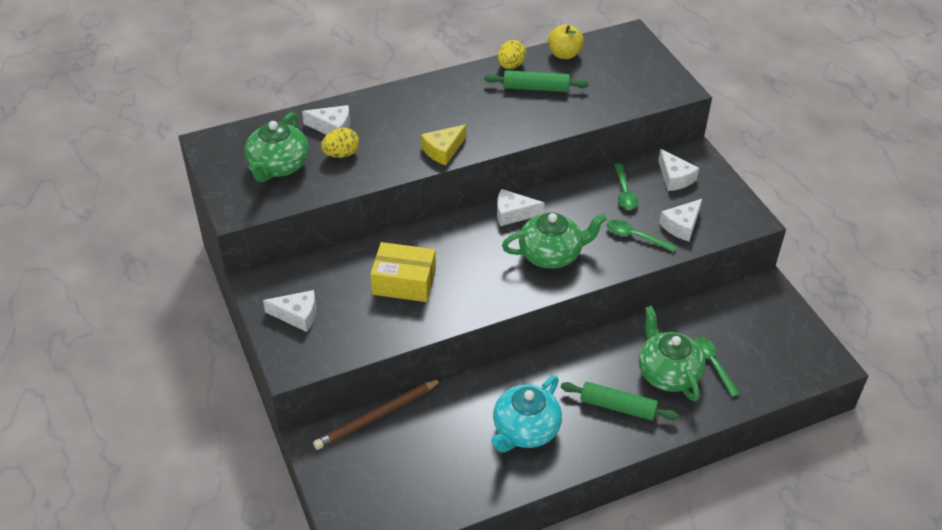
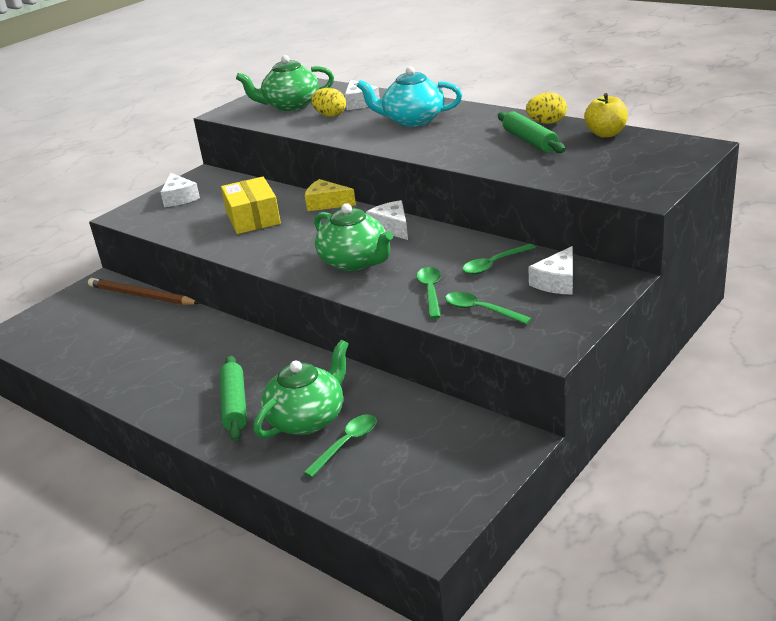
camera: 65 degrees right, 15 degrees down
yellow cheese [421,124,466,166] -> yellow cheese moved to [305,179,356,211]
turquoise teapot [491,376,562,453] -> turquoise teapot moved to [357,66,462,127]
white cheese [659,199,702,241] -> green spoon [445,292,532,325]

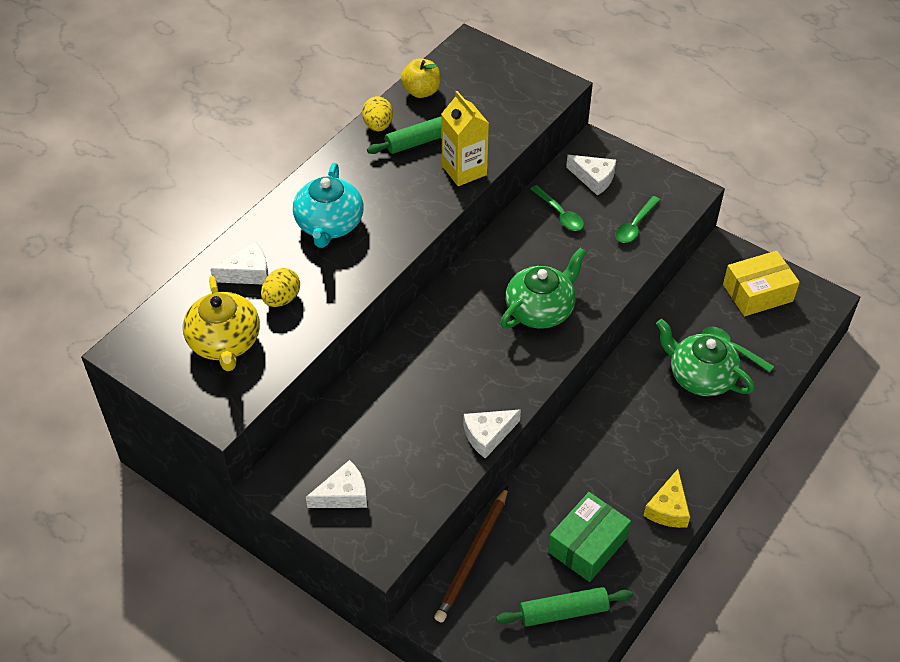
camera: 95 degrees left, 20 degrees up
green rolling pin [219,355,247,441] -> green rolling pin moved to [496,587,633,627]
yellow box [221,177,281,234] -> yellow box moved to [723,251,800,316]
green teapot [236,55,334,111] -> yellow teapot [183,276,260,371]
yellow cheese [305,179,356,211] -> yellow cheese moved to [644,469,690,528]
white cheese [366,200,408,240] -> white cheese moved to [463,409,521,459]
green spoon [417,267,441,319] -> none
none -> yellow carton [441,91,489,186]
none -> green box [548,492,631,582]

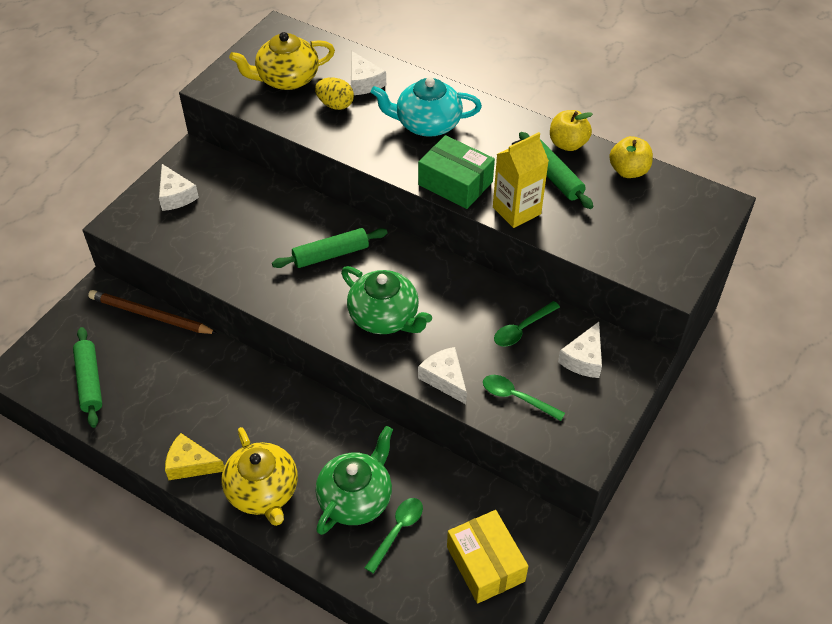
camera: 85 degrees right, 0 degrees up
yellow egg [362,96,393,131] -> yellow apple [550,110,593,151]
white cheese [463,409,521,459] -> white cheese moved to [418,347,467,404]
green box [548,492,631,582] -> green box moved to [418,135,495,209]
none -> yellow teapot [221,427,298,526]
none -> green rolling pin [272,228,388,268]

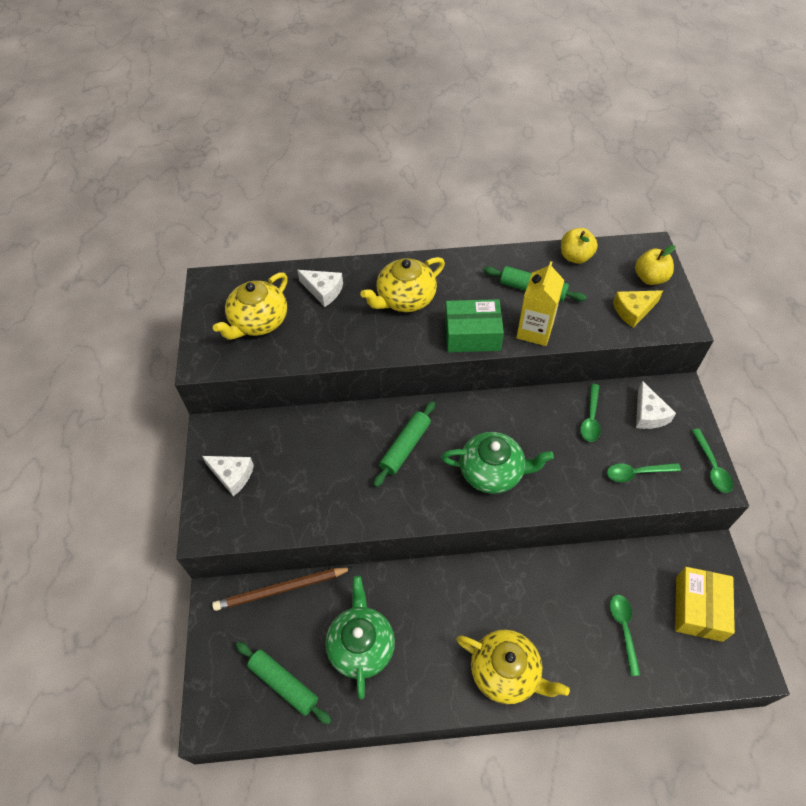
camera: 35 degrees left, 5 degrees up
yellow cheese [165,433,224,480] -> yellow cheese moved to [613,290,663,328]
yellow egg [315,77,354,110] -> none
green teapot [316,426,393,535] -> green teapot moved to [325,576,395,700]
turquoise teapot [371,77,482,137] -> yellow teapot [360,257,445,312]
white cheese [418,347,467,404] -> none
yellow box [447,510,528,604] -> yellow box turned 75 degrees clockwise [675,567,735,642]
yellow apple [550,110,593,151] -> yellow apple moved to [635,245,675,285]
none -> green spoon [692,429,733,493]

